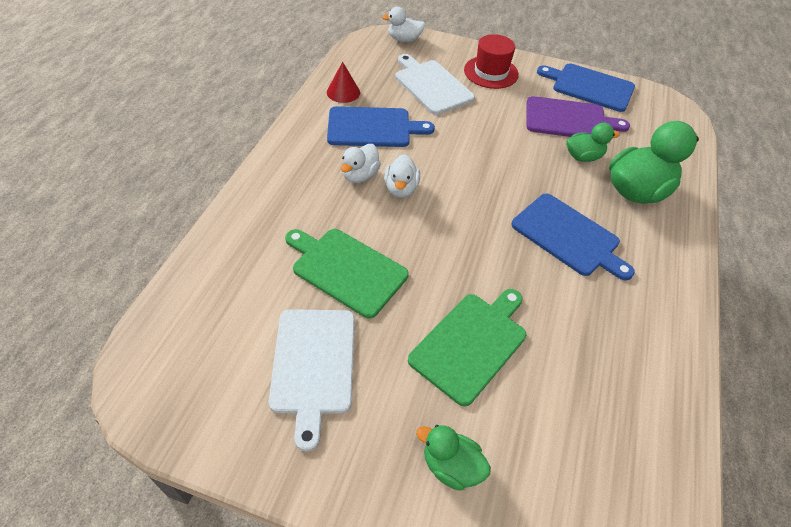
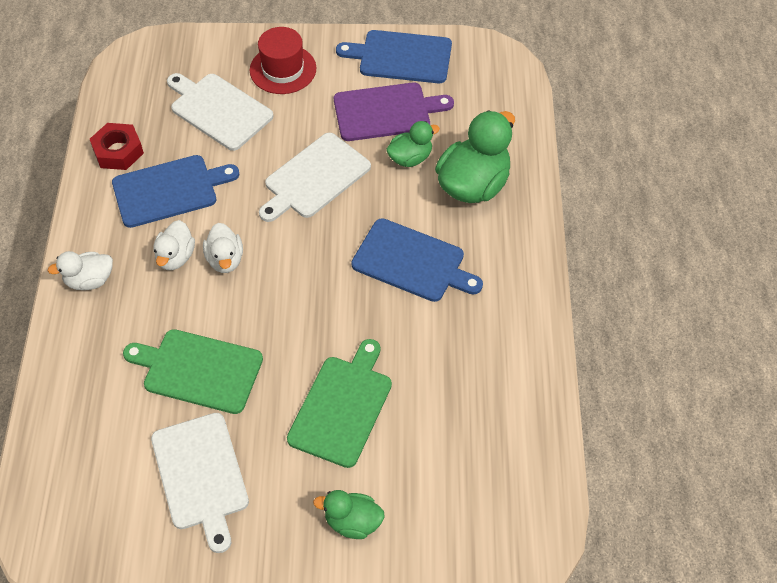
camera: 15 degrees left, 5 degrees up
red cone [327,62,360,103] -> red nut [90,123,144,170]
white duck [382,7,425,42] -> white duck moved to [48,251,113,290]
none -> white cutting board [259,133,371,222]

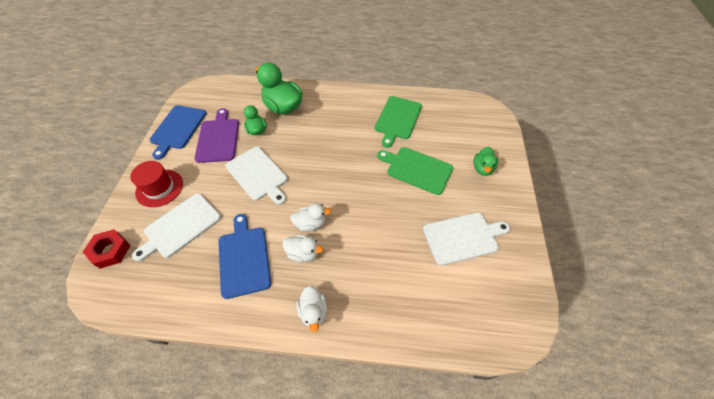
camera: 85 degrees left, 0 degrees up
red nut [90,123,144,170] -> red nut moved to [83,229,131,269]
green cutting board [123,329,263,414] -> green cutting board moved to [375,96,422,148]
blue cutting board [351,218,483,302] -> none

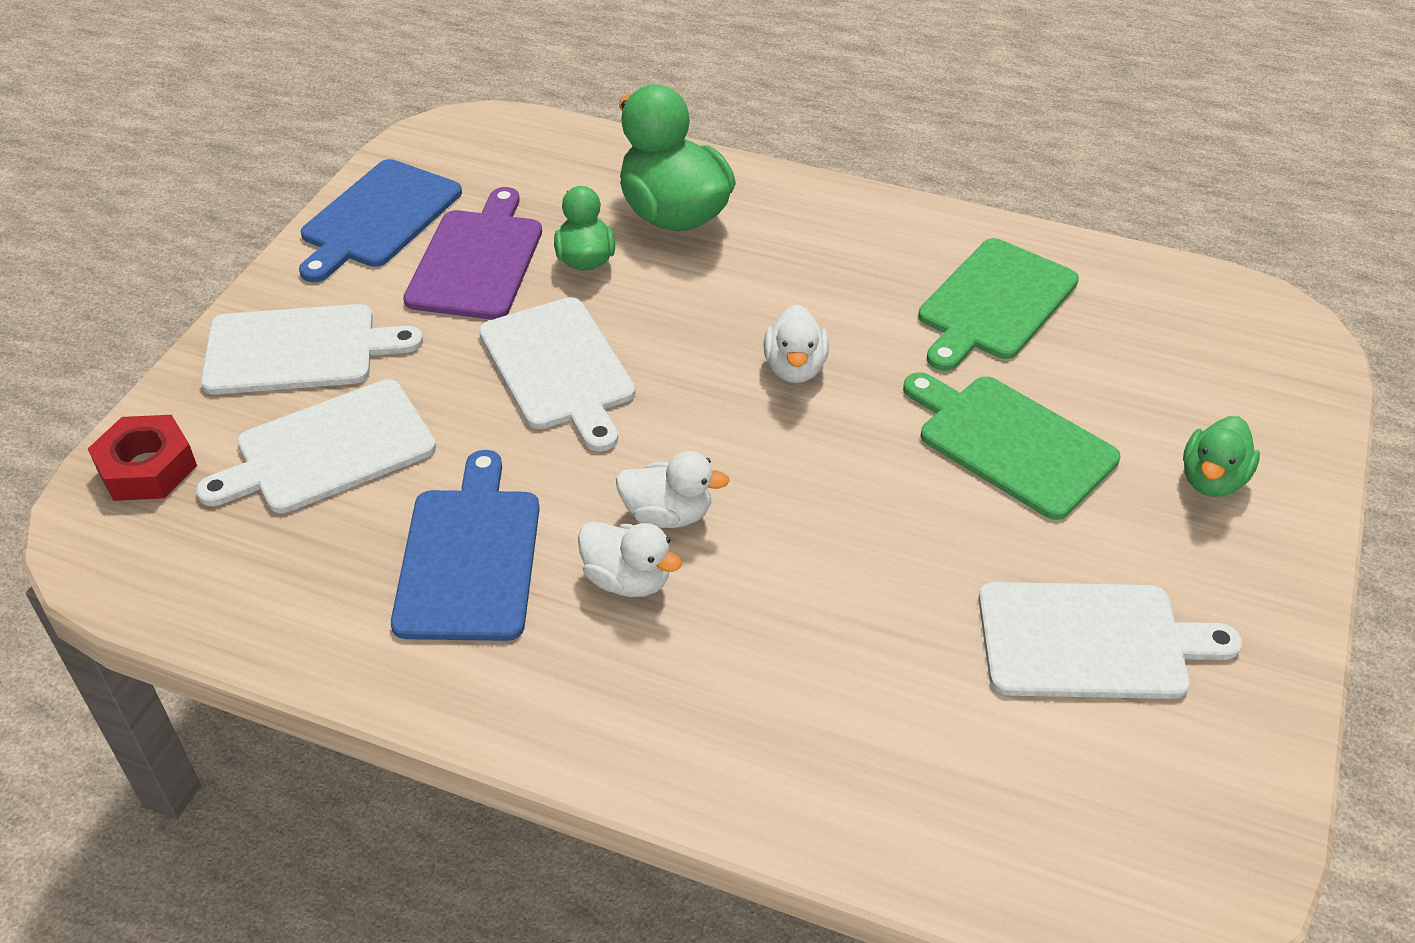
camera: 15 degrees right, 10 degrees down
red hat [130,161,183,207] -> white cutting board [201,304,423,395]
white duck [297,286,327,332] -> white duck moved to [763,304,829,383]

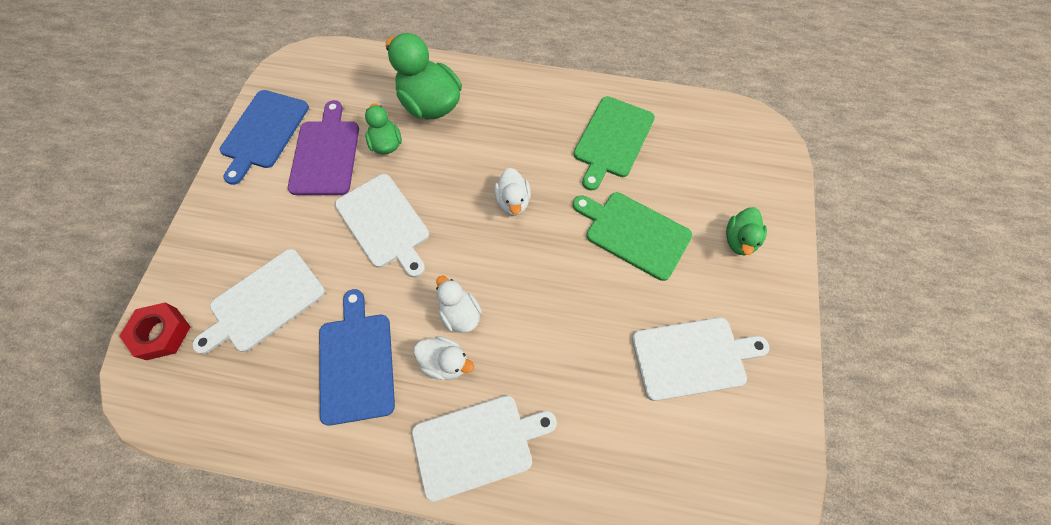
camera: 10 degrees left, 20 degrees up
white cutting board [201,304,423,395] -> white cutting board moved to [412,395,557,502]
white duck [616,451,729,528] -> white duck turned 120 degrees counterclockwise [436,275,482,333]

